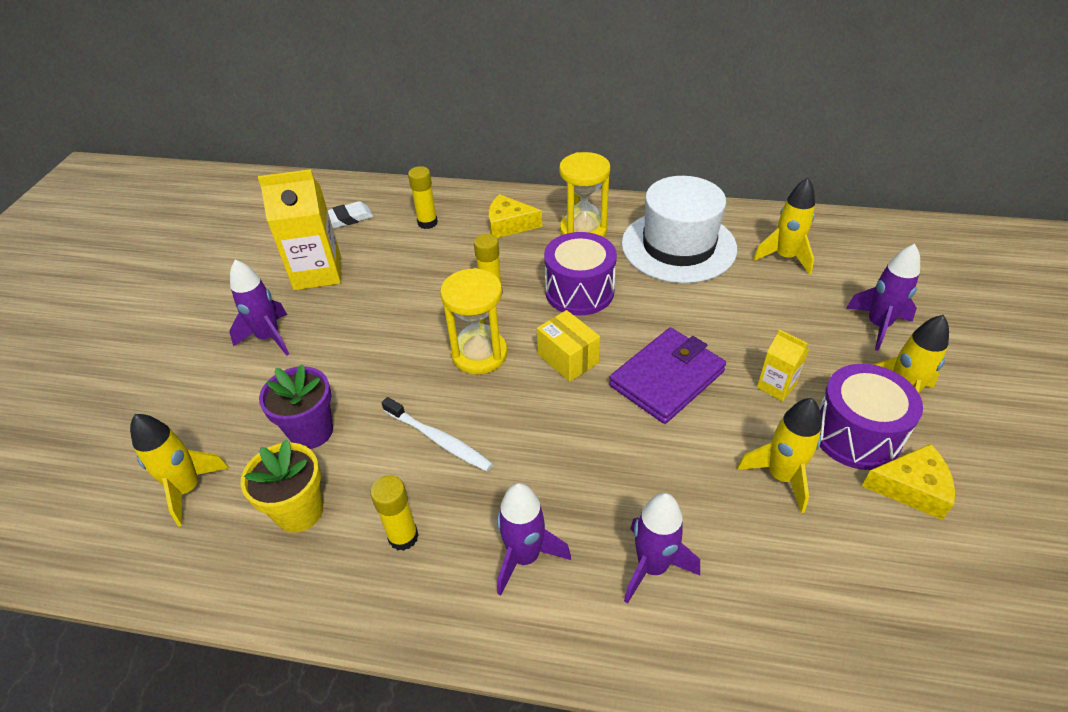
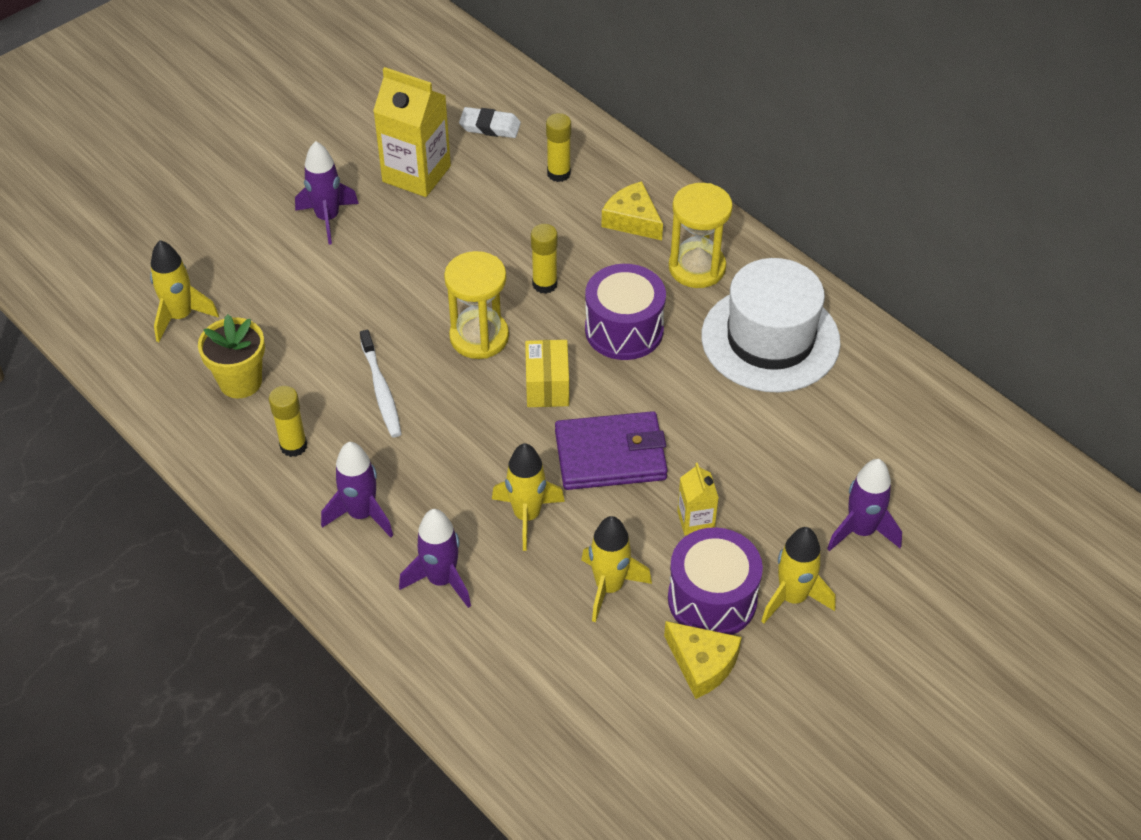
camera: 35 degrees right, 5 degrees up
purple flower pot [259,364,333,449] -> none
yellow rocket [753,178,815,275] -> yellow rocket moved to [492,443,565,551]

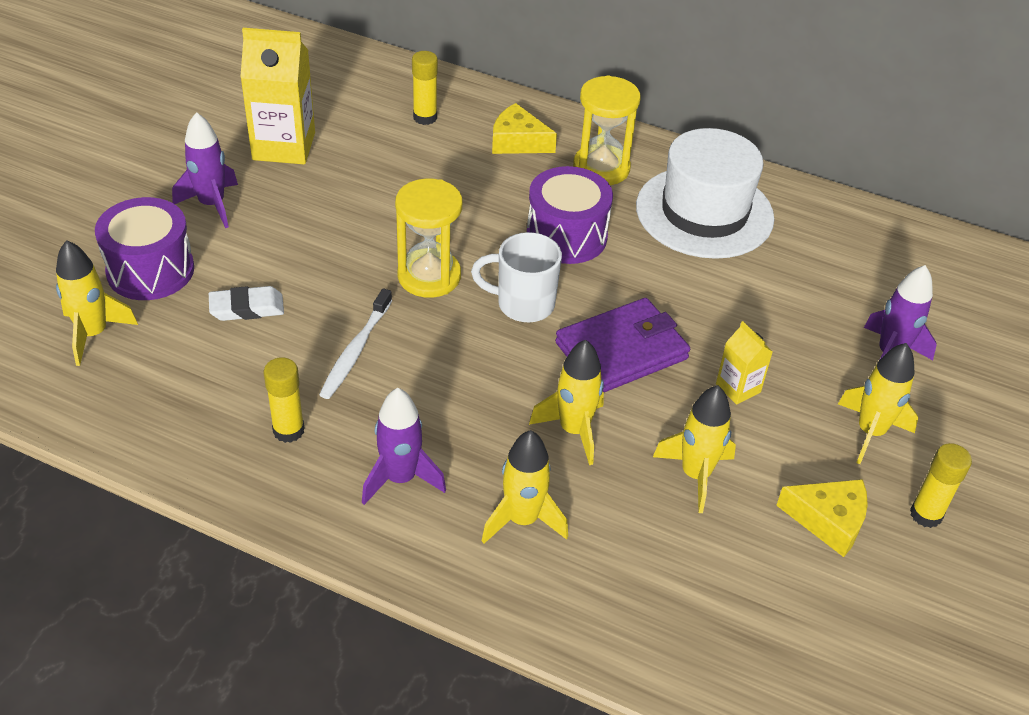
camera: 25 degrees left, 5 degrees down
yellow flower pot [198,314,265,398] -> none
white toothbrush [360,330,402,437] -> white toothbrush turned 60 degrees clockwise [319,288,392,399]
purple rocket [399,509,471,608] -> yellow rocket [482,430,568,543]
white eraser [459,107,521,138] -> white eraser moved to [209,286,284,321]
yellow box [525,340,569,407] -> white mug [471,232,562,322]
yellow glue stick [531,224,558,294] -> yellow glue stick moved to [910,443,972,528]
purple drum [668,527,763,635] -> purple drum moved to [95,197,194,300]

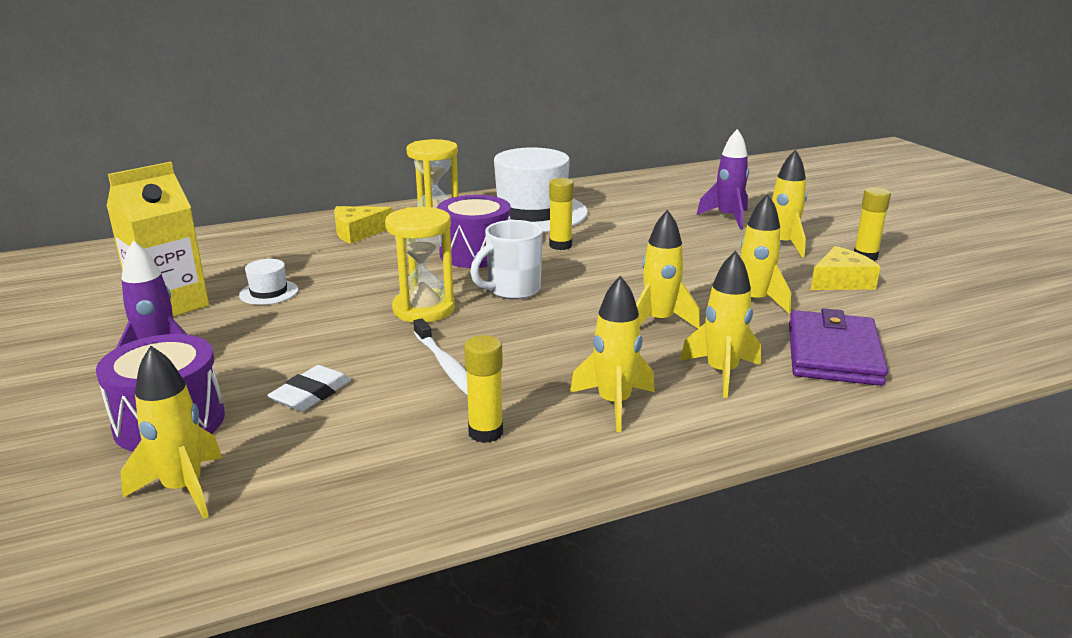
camera: 45 degrees left, 20 degrees down
purple rocket [362,388,446,505] -> yellow rocket [570,275,655,432]
yellow glue stick [412,51,438,125] -> yellow glue stick moved to [549,178,574,250]
purple wallet [555,298,690,392] -> purple wallet moved to [789,308,888,386]
yellow carton [716,321,773,405] -> none
none -> white hat [239,259,298,305]

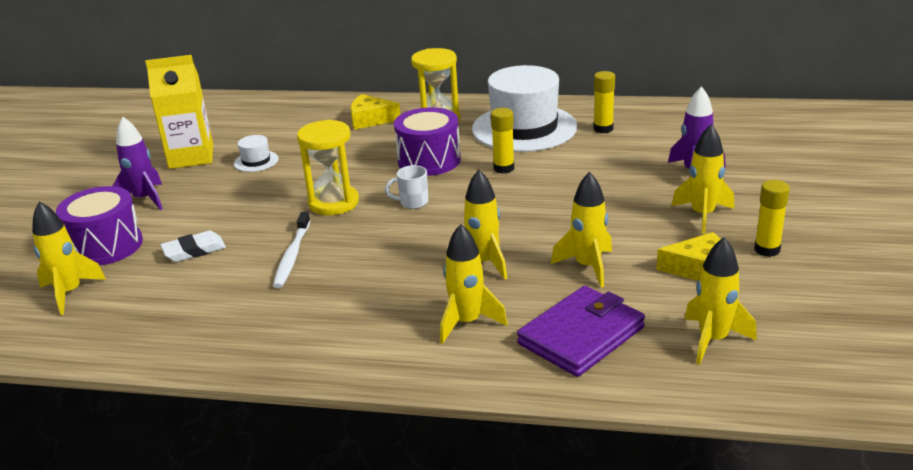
camera: 35 degrees right, 5 degrees up
yellow glue stick [464,335,503,443] -> yellow glue stick moved to [593,71,615,133]
white mug [470,220,543,300] -> white mug [385,165,428,209], size x0.62
yellow rocket [570,275,655,432] -> yellow rocket moved to [685,237,757,365]

